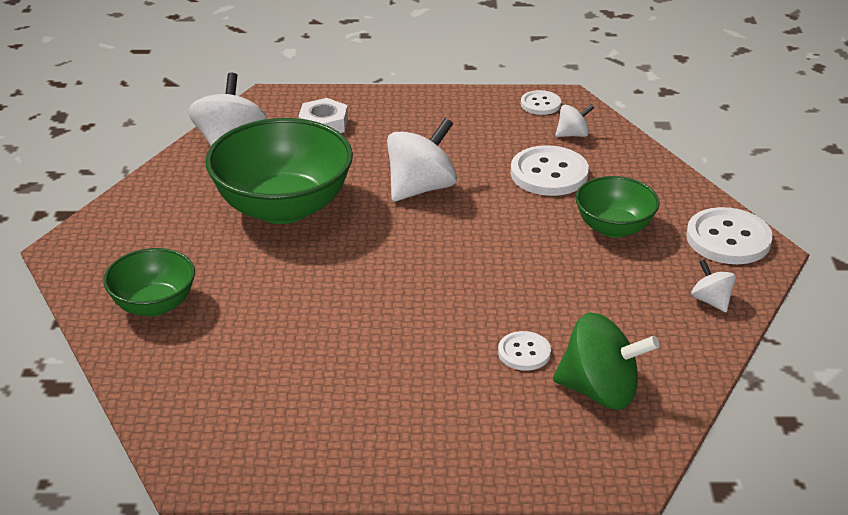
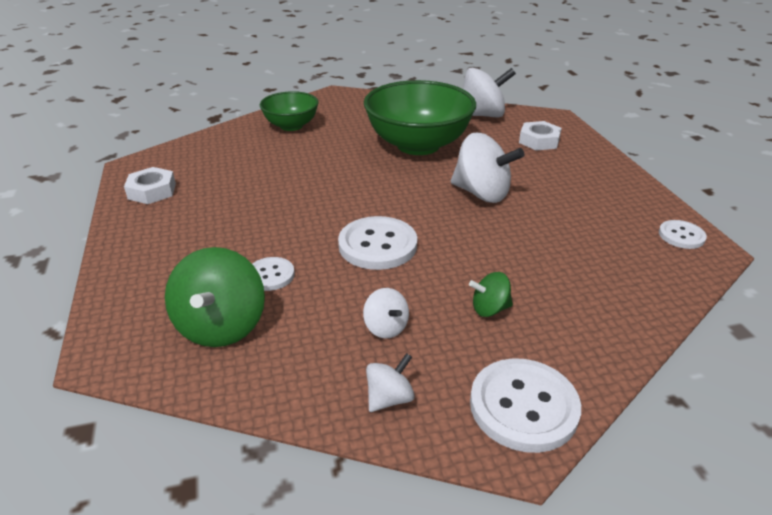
camera: 75 degrees right, 0 degrees up
white button [511,145,589,196] -> white button moved to [338,216,417,270]
white spinning top [556,104,594,137] -> white spinning top moved to [363,288,409,338]
green bowl [576,176,660,238] -> green spinning top [469,272,513,317]
none -> white nut [124,167,176,204]

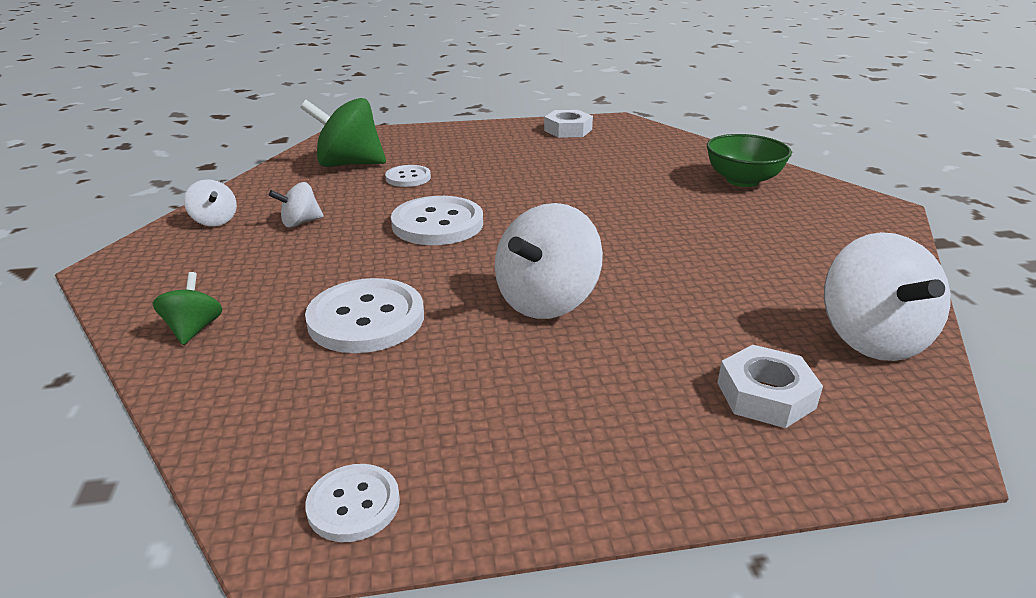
camera: 95 degrees right, 5 degrees down
green bowl [364,80,476,155] -> none
green spinning top [469,272,513,317] -> green spinning top moved to [153,272,222,345]
white button [470,358,581,453] -> white button moved to [305,278,424,353]

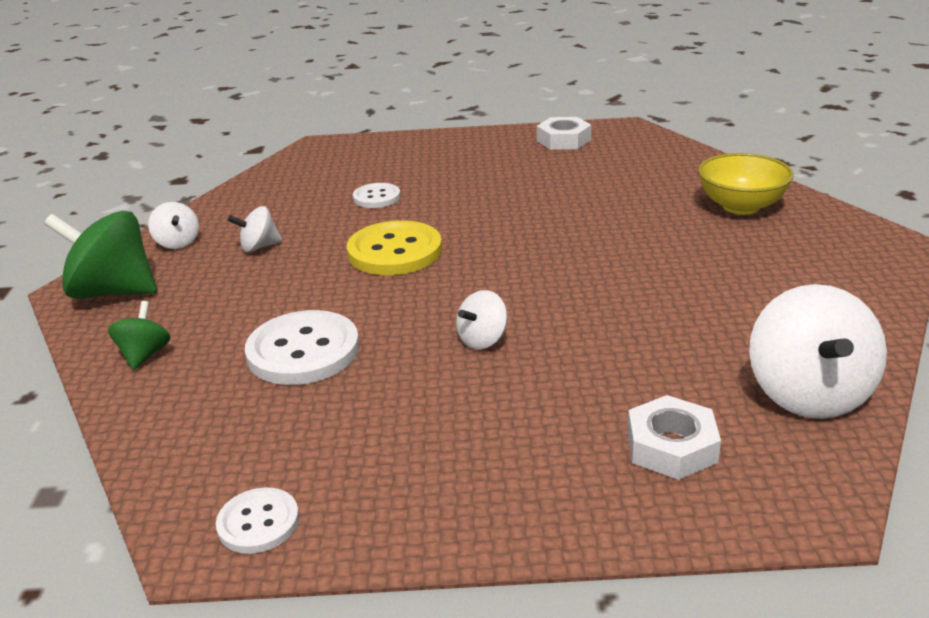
camera: 10 degrees right, 0 degrees up
green spinning top [300,98,386,167] -> green spinning top moved to [44,211,157,299]
white button [391,196,483,245] -> yellow button [347,220,442,275]
white spinning top [495,203,603,319] -> white spinning top [456,290,508,349], size x0.51
green bowl [707,134,792,187] -> yellow bowl [698,153,794,215]

